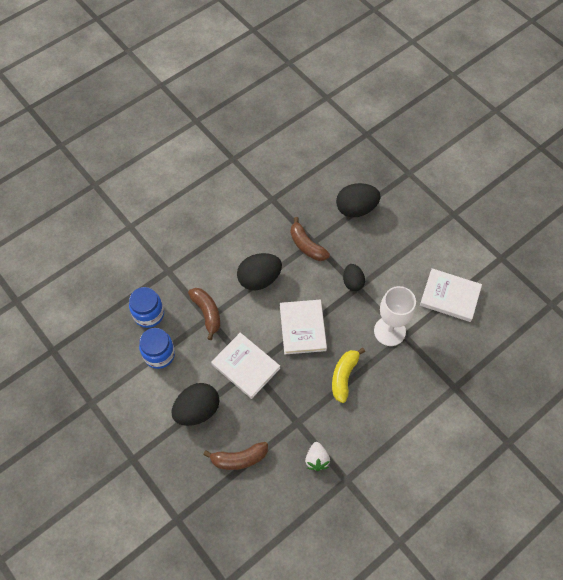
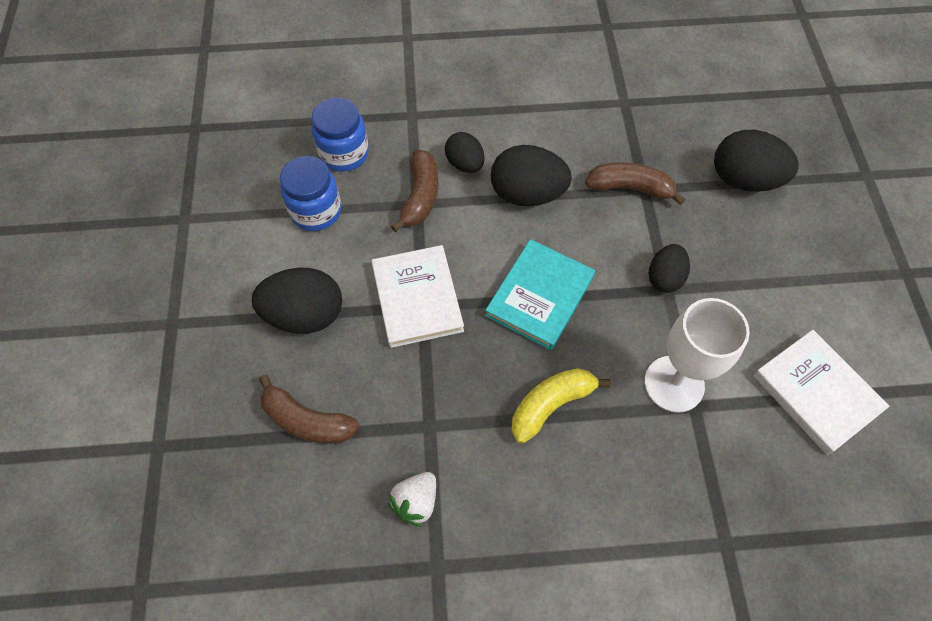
camera: 35 degrees right, 0 degrees up
white book [280,300,327,354] -> turquoise book [485,239,595,350]
brown banana [291,217,330,261] -> brown banana turned 105 degrees clockwise [585,162,685,205]
none -> black egg [445,132,485,173]

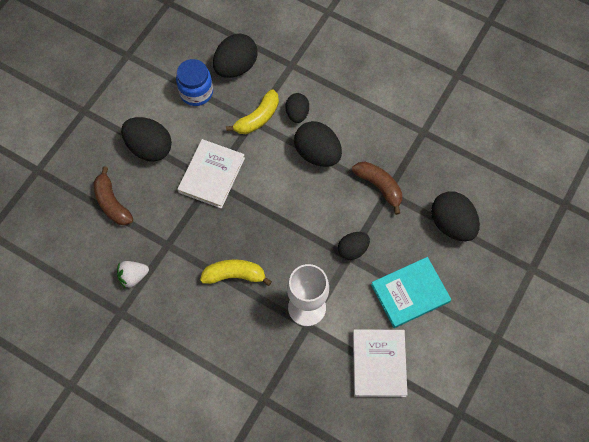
camera: 35 degrees right, 5 degrees up
blue jar [312,98,369,172] -> black egg [213,34,258,78]
brown banana [391,150,438,232] -> yellow banana [226,89,279,134]
turquoise book [485,239,595,350] -> turquoise book moved to [371,257,451,328]

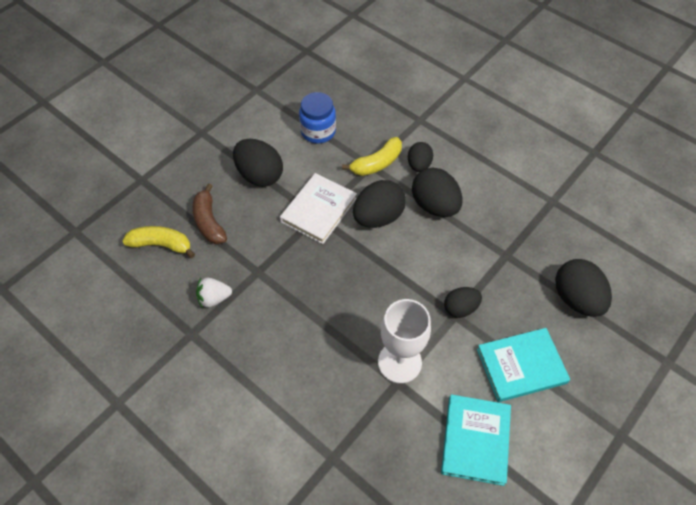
camera: 10 degrees right, 10 degrees down
yellow banana [200,260,272,286] -> yellow banana moved to [122,226,195,258]
black egg [213,34,258,78] -> black egg moved to [353,180,406,228]
brown banana [352,162,402,215] -> none
white book [353,329,407,397] -> turquoise book [441,394,511,486]

